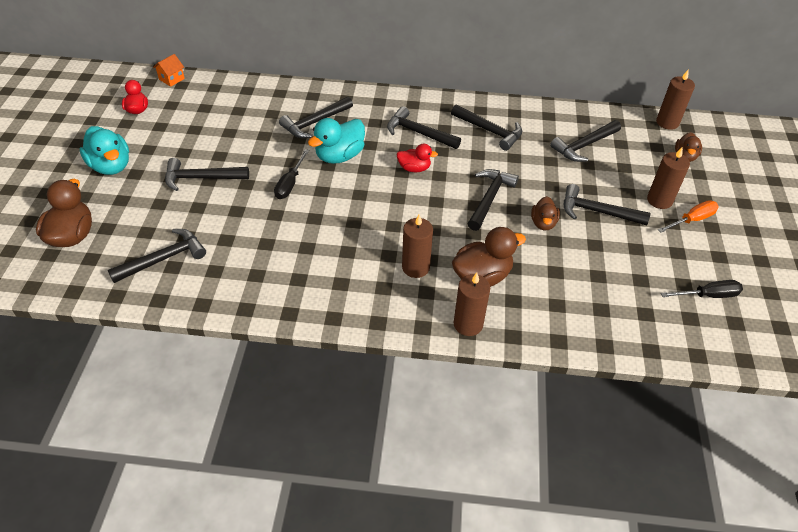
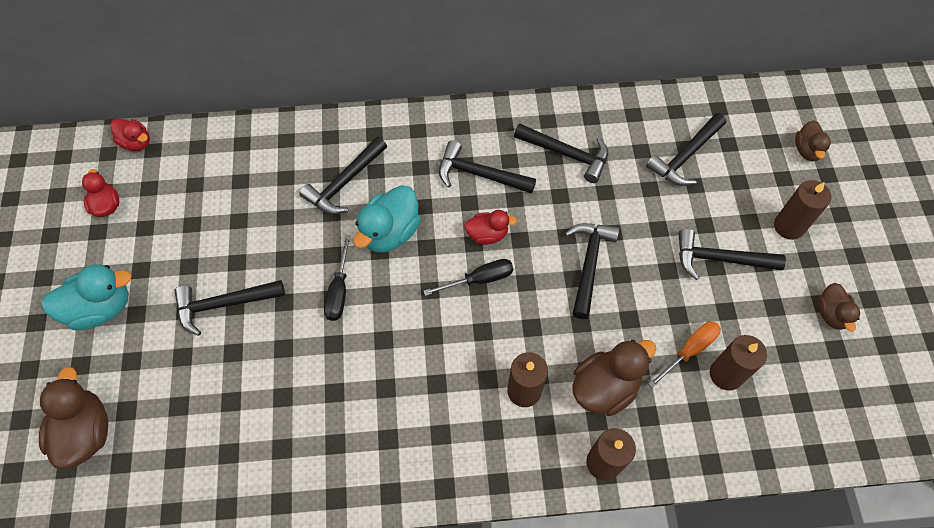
camera: 10 degrees left, 15 degrees up
turquoise duck [79,126,129,175] -> turquoise duck turned 60 degrees counterclockwise [41,264,132,330]
black hammer [108,229,206,283] -> none
orange house [153,54,185,87] -> red duck [110,119,150,151]
brown duck [531,196,560,230] -> brown duck moved to [818,283,860,332]
brown candle [656,70,695,130] -> brown candle moved to [710,335,767,390]
orange screwdriver [658,200,719,233] -> orange screwdriver moved to [648,321,721,388]
black screwdriver [661,280,743,298] -> black screwdriver moved to [424,259,514,296]

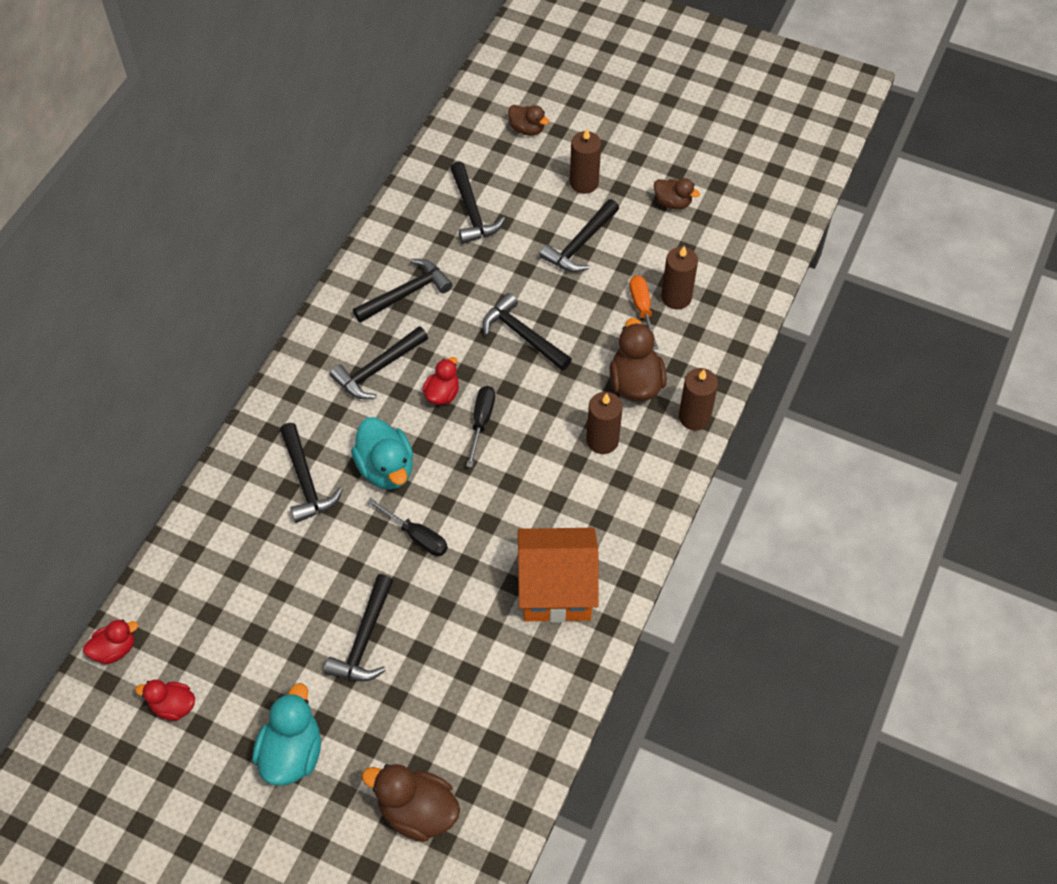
camera: 60 degrees left, 5 degrees down
none -> orange house [518,528,598,623]

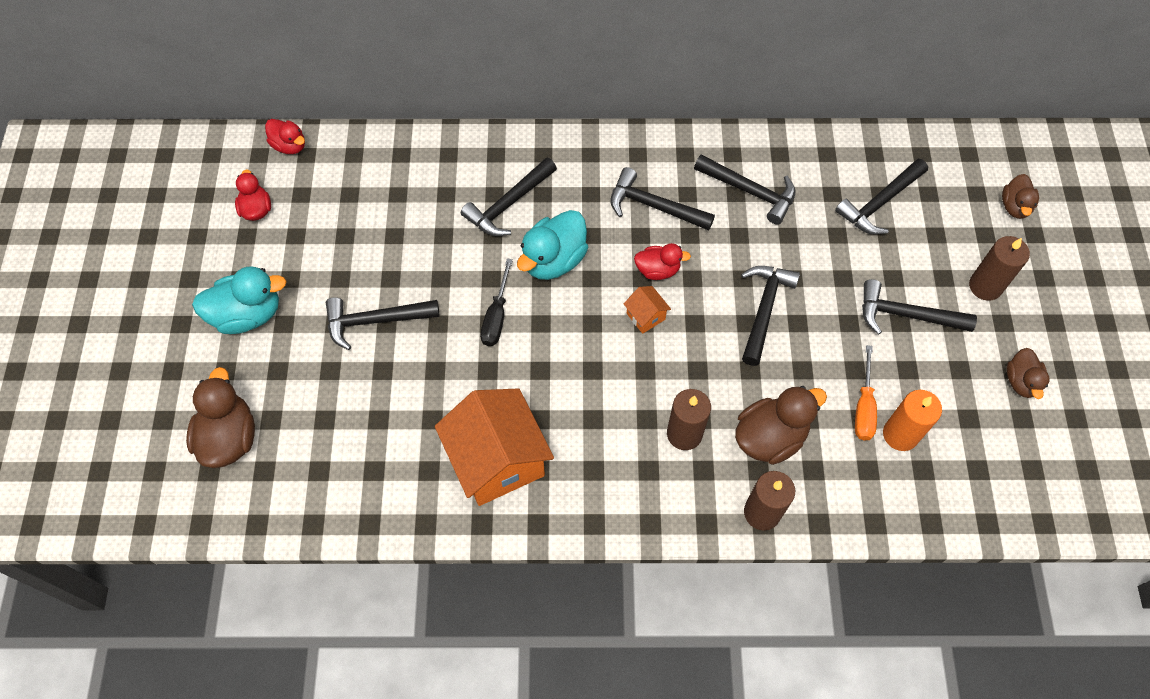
camera: 65 degrees right, 5 degrees up
black screwdriver [466,386,495,468] -> orange house [624,286,671,334]
orange screwdriver [629,275,659,350] -> orange screwdriver turned 135 degrees clockwise [855,345,877,440]
brown candle [661,246,698,309] -> orange candle [883,390,942,451]

